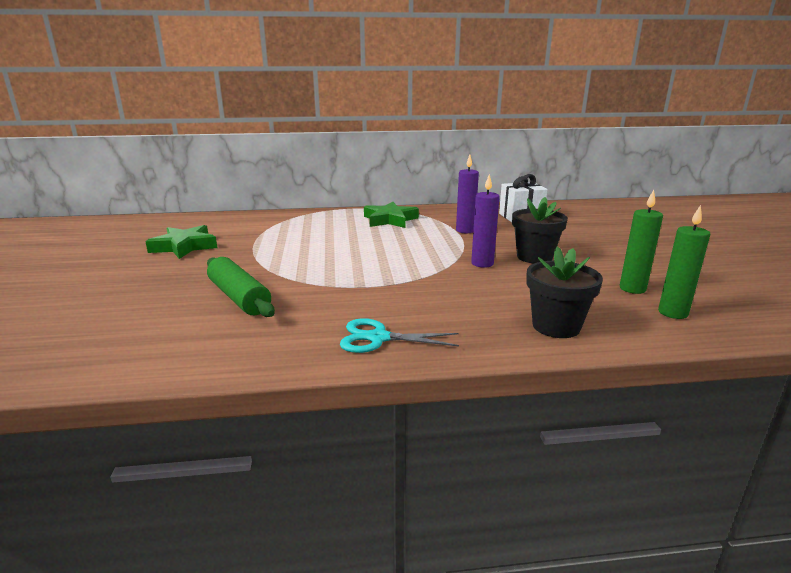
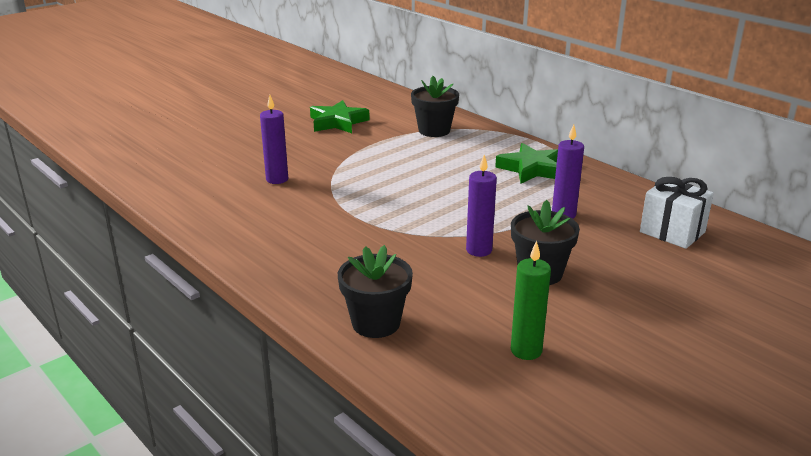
camera: 55 degrees right, 5 degrees up
green rolling pin [207,257,275,317] -> purple candle [260,95,288,184]
turquoise scissors [340,318,459,353] -> none
green candle [658,205,710,319] -> none
none -> black flower pot [411,76,459,137]

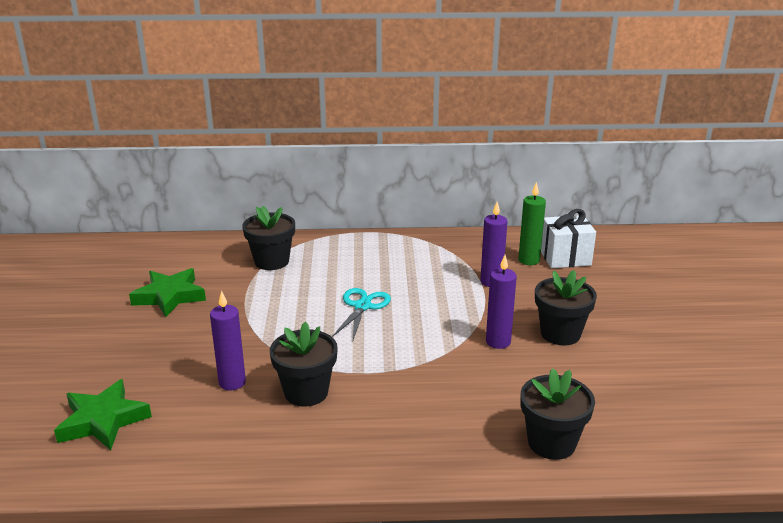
camera: 50 degrees left, 0 degrees up
green star [495,143,558,184] -> green star moved to [54,379,152,450]
green candle [511,241,551,360] -> green candle moved to [518,182,546,265]
none -> black flower pot [270,322,338,407]
none -> turquoise scissors [332,288,391,340]

